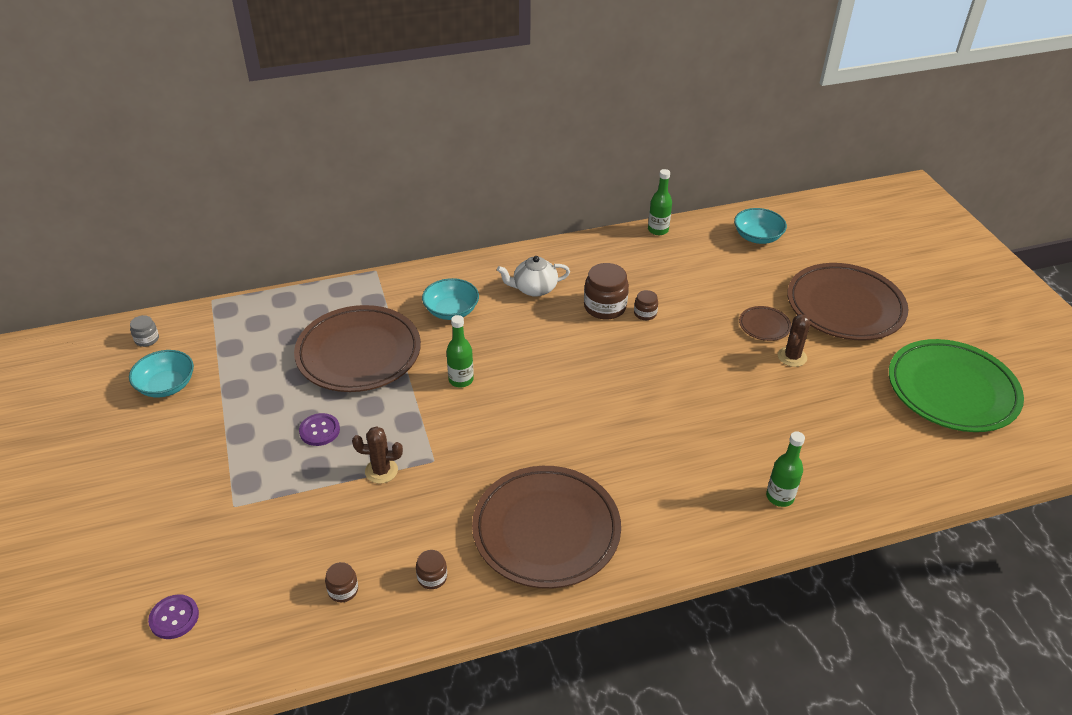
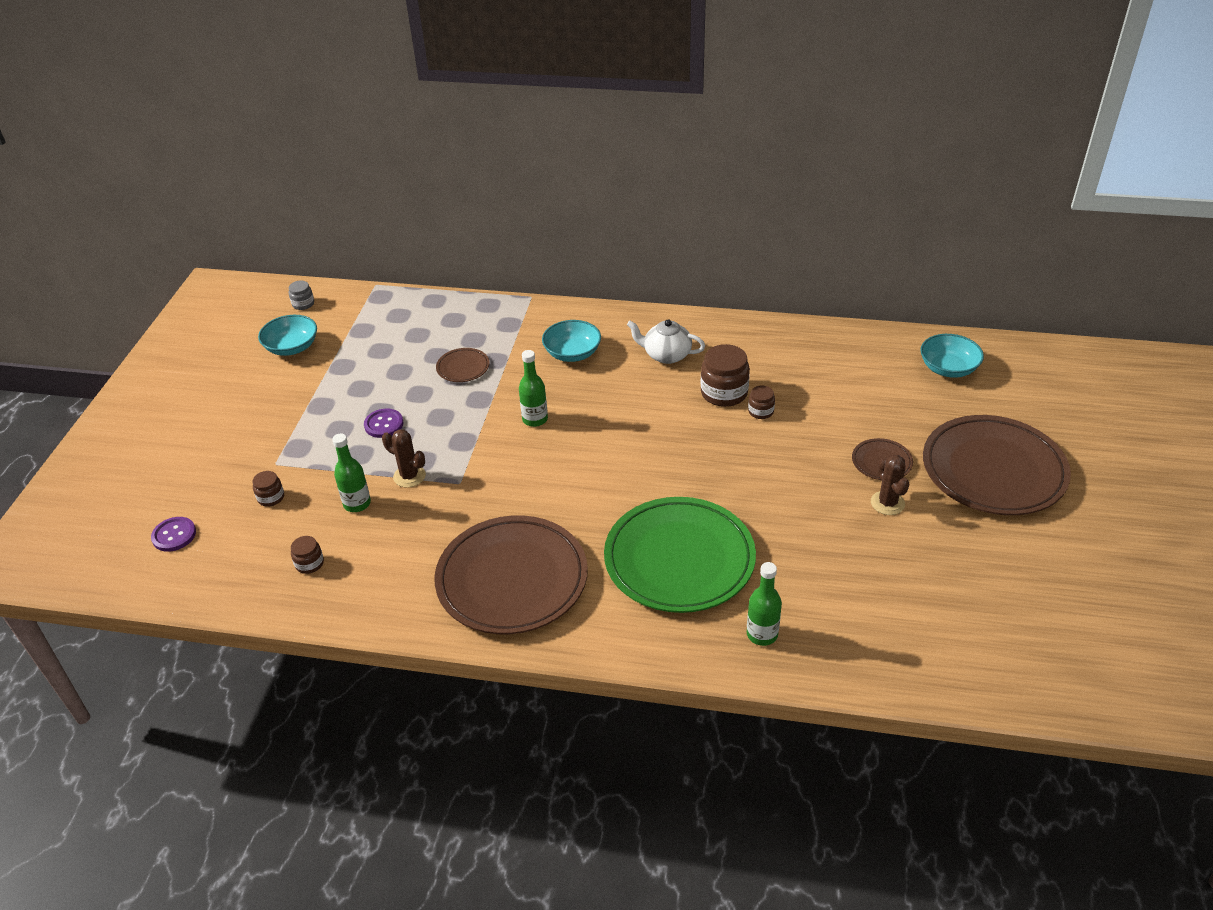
camera: 30 degrees right, 0 degrees up
brown plate [294,305,421,392] -> brown plate [436,348,490,382], size x0.43
brown jar [416,550,447,589] -> brown jar moved to [253,471,284,507]
green bottle [648,169,672,235] -> green bottle moved to [332,433,371,512]
brown cactus [778,314,810,367] -> brown cactus turned 75 degrees counterclockwise [871,455,909,515]
green plate [889,339,1024,432] -> green plate moved to [604,497,756,613]

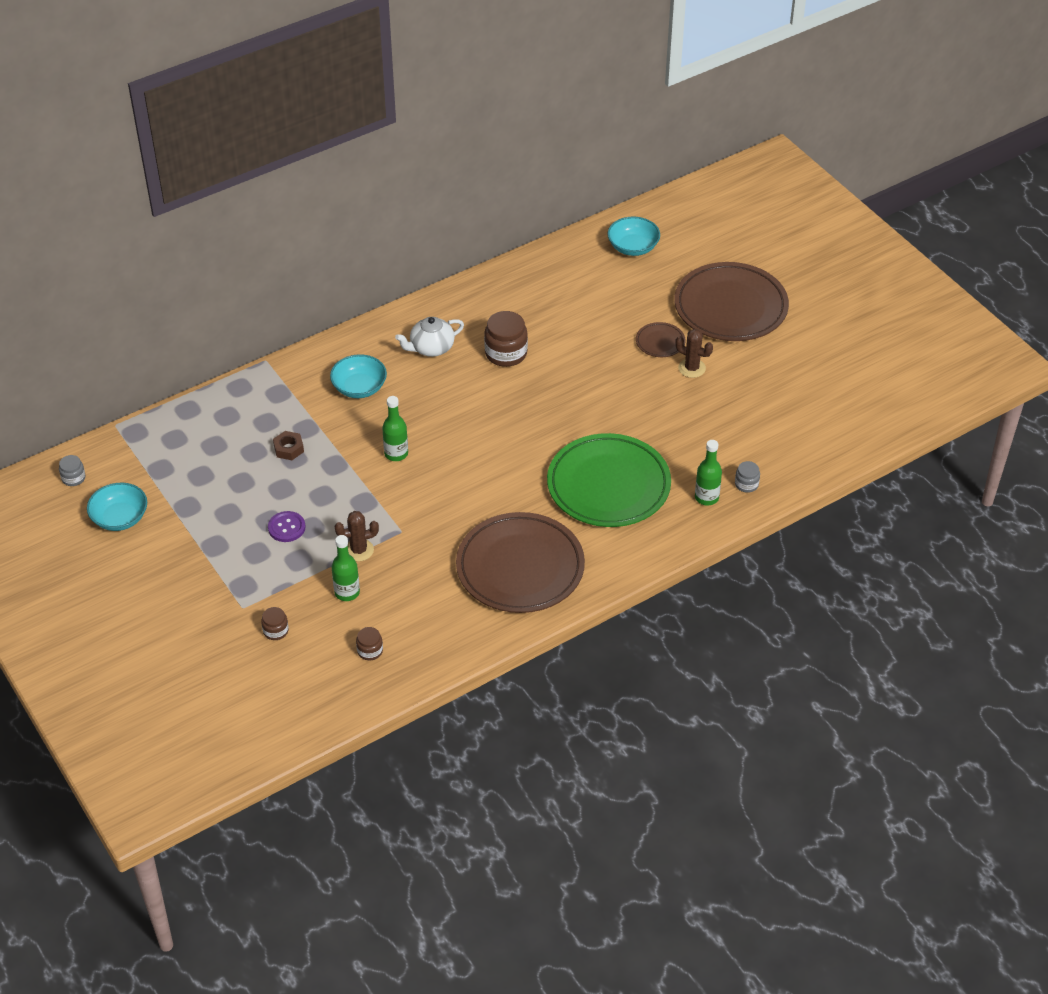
camera: 45 degrees left, 5 degrees up
purple button [151,517,196,552] -> none
brown plate [436,348,490,382] -> brown nut [273,431,304,460]
brown jar [748,386,775,419] -> none
none -> grey jar [735,461,760,493]

